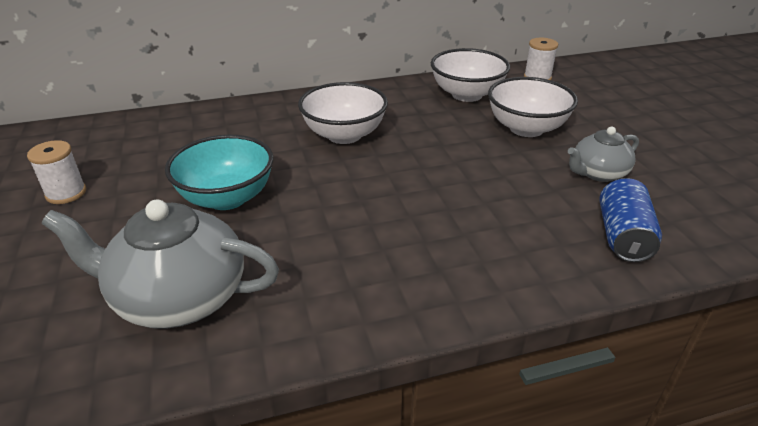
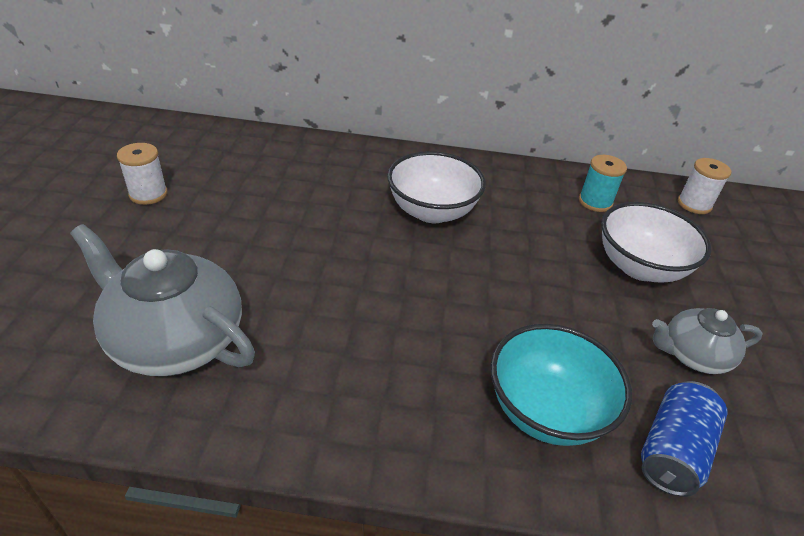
camera: 20 degrees right, 5 degrees up
turquoise bowl [165,135,273,210] -> turquoise bowl moved to [490,324,632,446]
white bowl [431,48,510,102] -> turquoise spool [579,155,627,212]

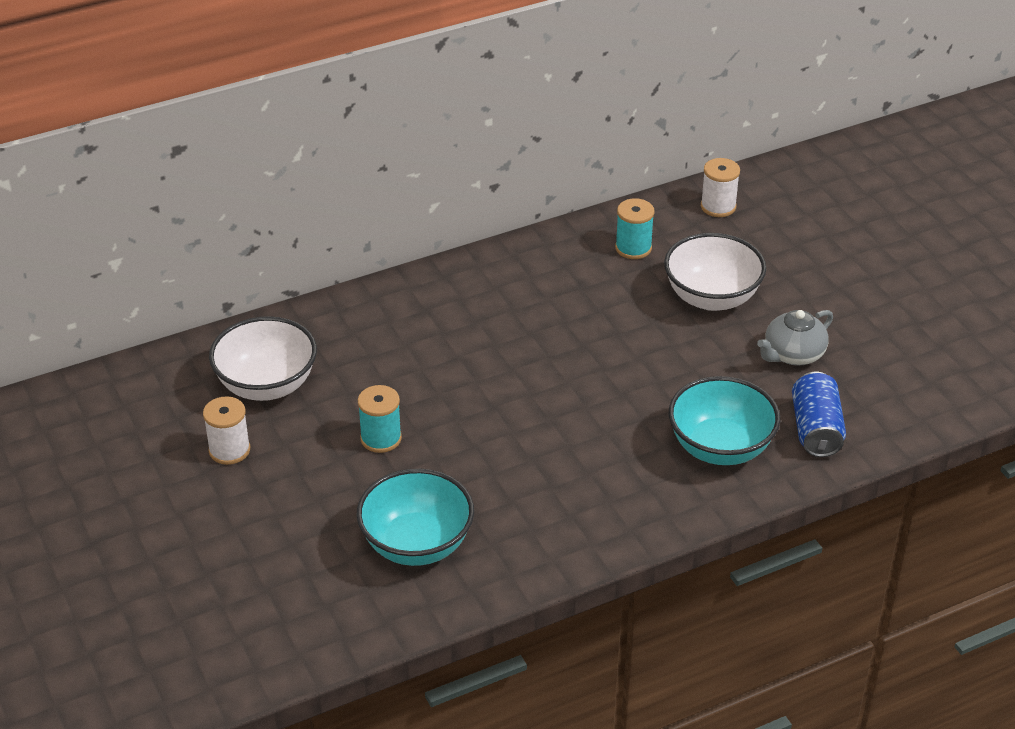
camera: 30 degrees left, 0 degrees up
grey teapot [70,224,255,376] -> turquoise bowl [356,469,474,566]
white bowl [387,151,486,223] -> white bowl moved to [209,316,317,401]
none -> turquoise spool [358,385,402,453]

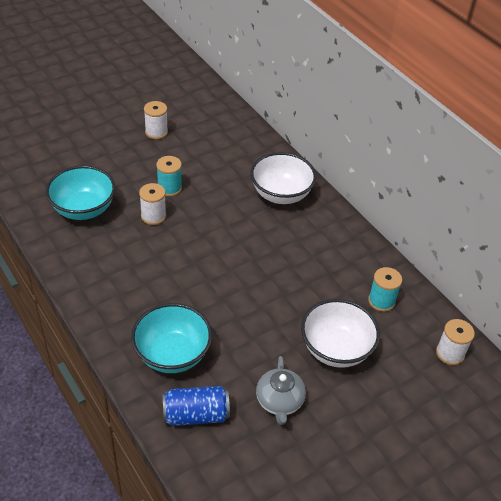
camera: 80 degrees right, 5 degrees up
white bowl [209,316,317,401] -> white bowl moved to [251,152,317,204]
grey teapot [757,310,833,365] -> grey teapot turned 135 degrees counterclockwise [256,356,306,425]
none -> white spool [139,183,166,225]

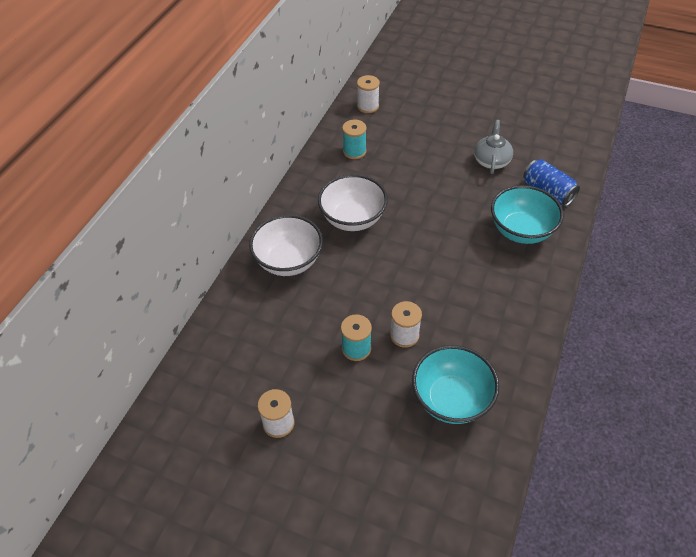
camera: 120 degrees left, 5 degrees up
grey teapot [256,356,306,425] -> grey teapot turned 45 degrees counterclockwise [474,120,513,174]
white bowl [301,299,380,368] -> white bowl moved to [318,174,388,231]

